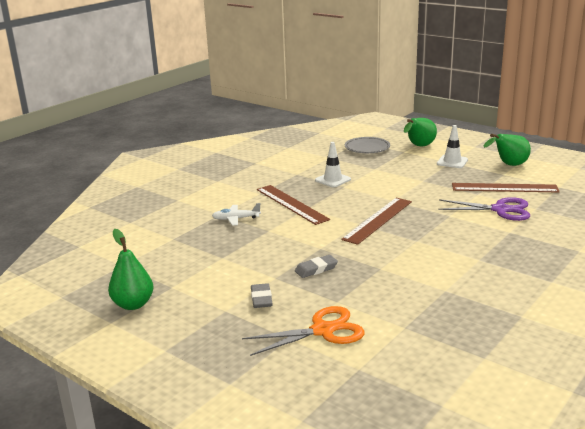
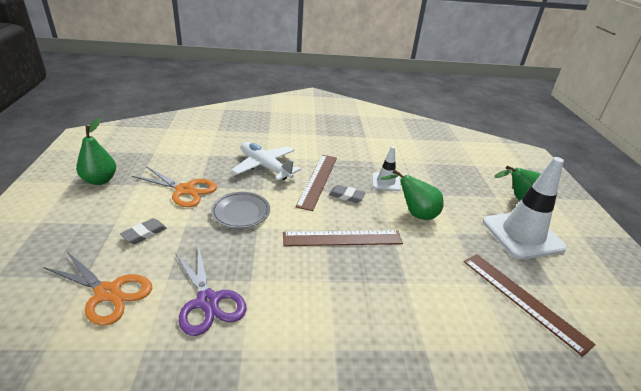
camera: 45 degrees right, 10 degrees up
white plane [212,203,261,226] -> white plane [231,142,301,180], size x1.78
grey eraser [295,255,338,278] -> grey eraser moved to [329,185,366,203]
grey plate [345,137,390,153] -> grey plate moved to [211,192,270,228]
white traffic cone [437,125,468,168] -> white traffic cone [483,157,567,259], size x1.92
purple scissors [438,197,530,221] -> purple scissors moved to [175,244,246,336]
green pear [484,134,531,166] -> green pear moved to [380,169,444,220]
none -> orange scissors [132,166,217,207]

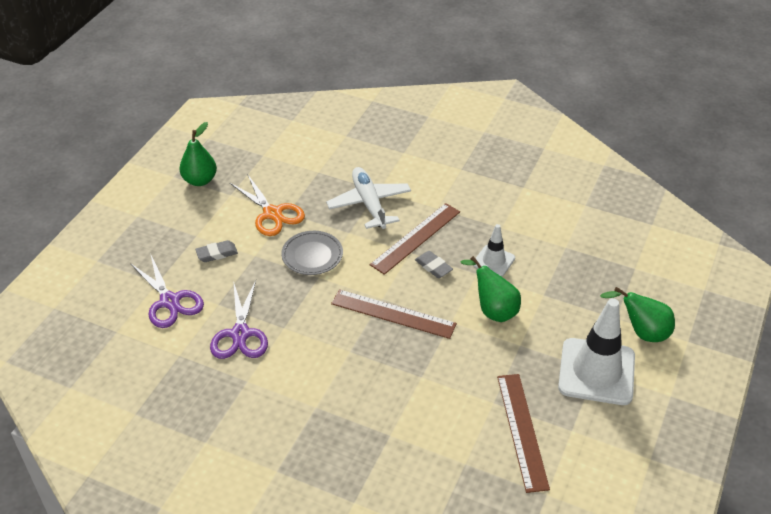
camera: 30 degrees right, 10 degrees up
orange scissors [43,252,152,326] -> purple scissors [130,253,204,328]

